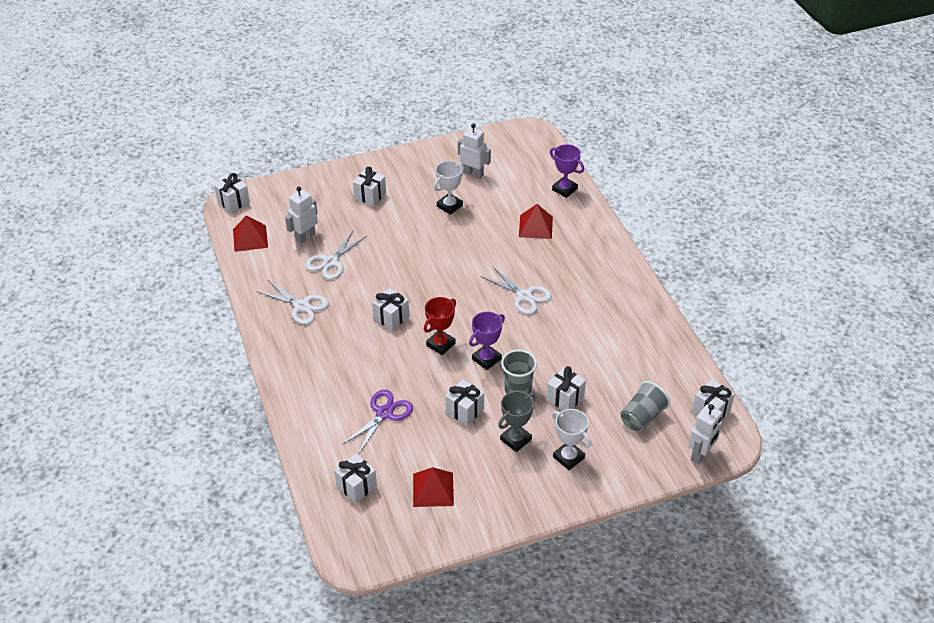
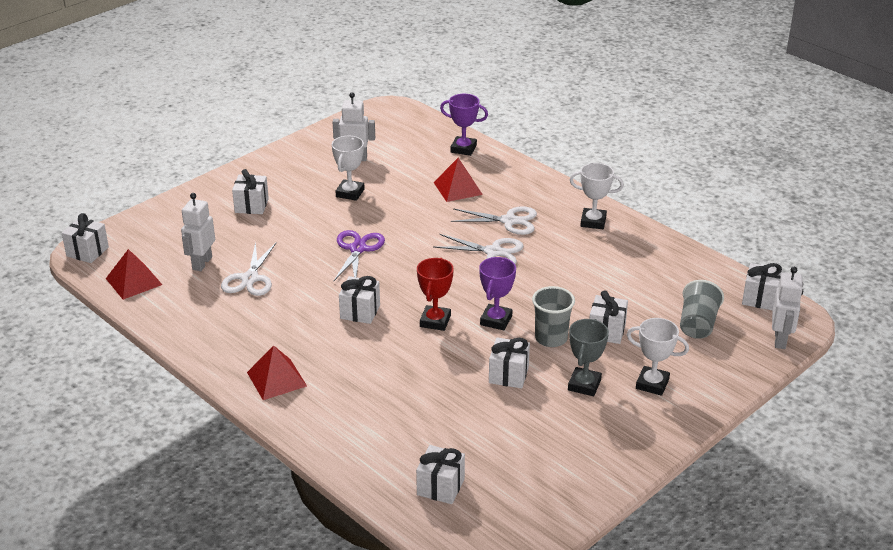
camera: 25 degrees left, 10 degrees down
white scissors [256,280,329,325] -> white scissors moved to [450,206,537,235]
purple scissors [342,390,413,454] -> purple scissors moved to [333,230,385,282]
red pyramid [413,467,454,507] -> red pyramid moved to [247,345,307,400]
none -> white trophy [570,163,624,229]

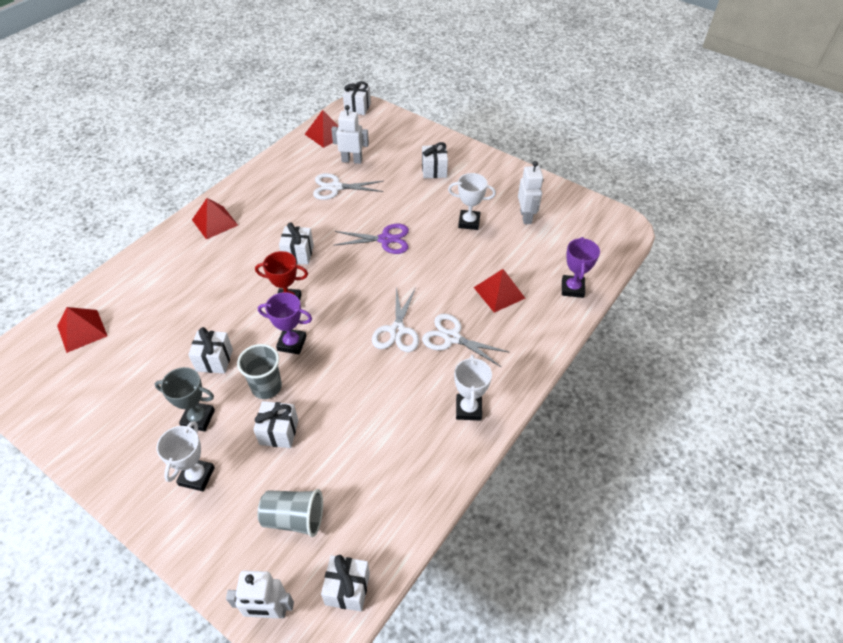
camera: 80 degrees right, 15 degrees up
white gift [416,445,465,504] -> red pyramid [57,307,107,353]
white scissors [450,206,537,235] -> white scissors turned 120 degrees clockwise [422,314,510,367]

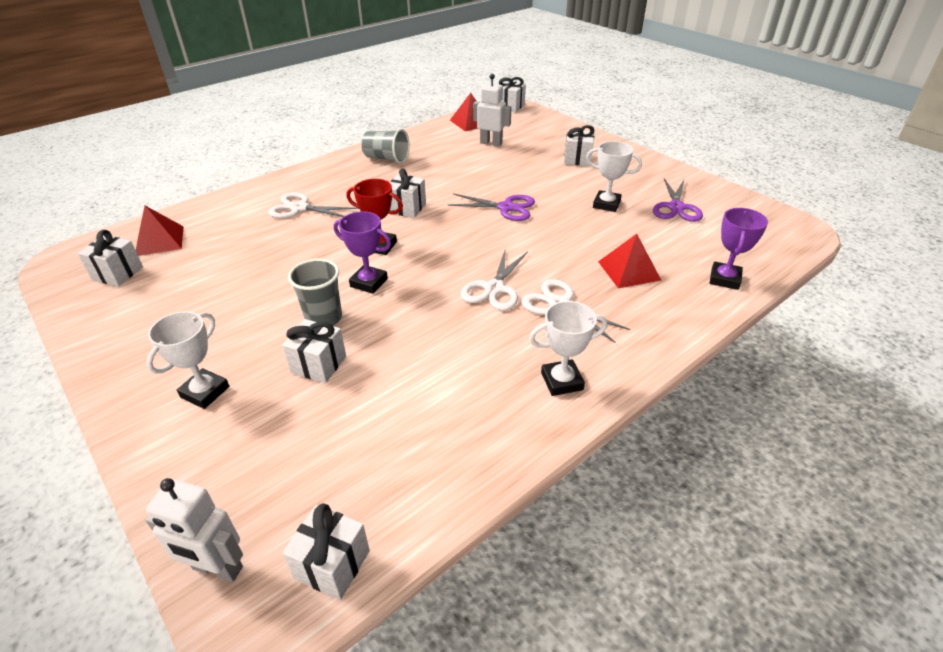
camera: 15 degrees right, 10 degrees down
grey trophy [155,367,215,432] -> none
white gift [188,327,233,374] -> white gift moved to [78,230,143,286]
red pyramid [192,198,238,239] -> none
grey cup [258,489,323,537] -> grey cup moved to [361,129,410,164]
white scissors [313,173,383,200] -> white scissors moved to [268,192,358,218]
white trophy [454,355,492,421] -> white trophy turned 60 degrees clockwise [529,301,607,396]
white robot [518,161,543,224] -> purple scissors [653,178,703,222]

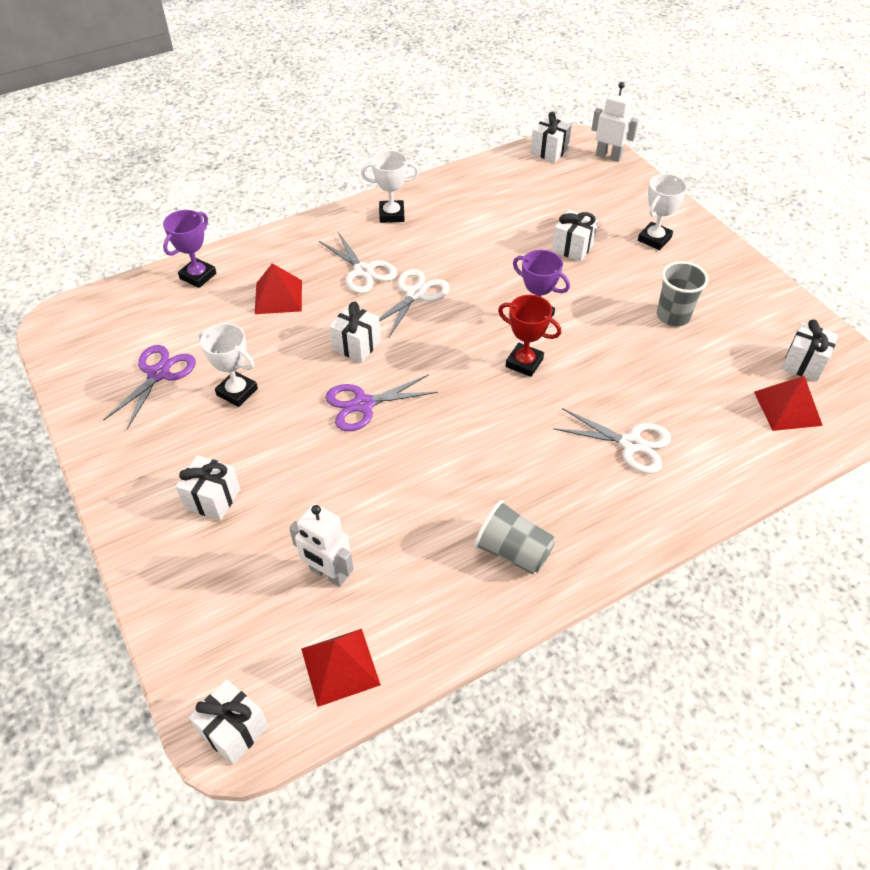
camera: 170 degrees left, 10 degrees up
grey cup [288,259,342,325] -> grey cup moved to [657,261,708,326]
white gift [390,168,426,218] -> white gift moved to [329,302,381,363]
purple scissors [447,193,535,221] -> purple scissors turned 45 degrees counterclockwise [325,374,438,431]

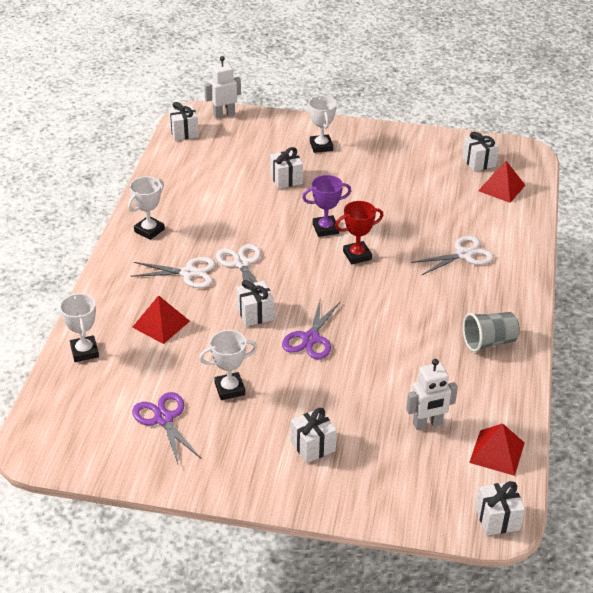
camera: 50 degrees left, 10 degrees down
purple trophy [163,210,216,288] -> white trophy [60,293,99,362]
grey cup [657,261,708,326] -> none

